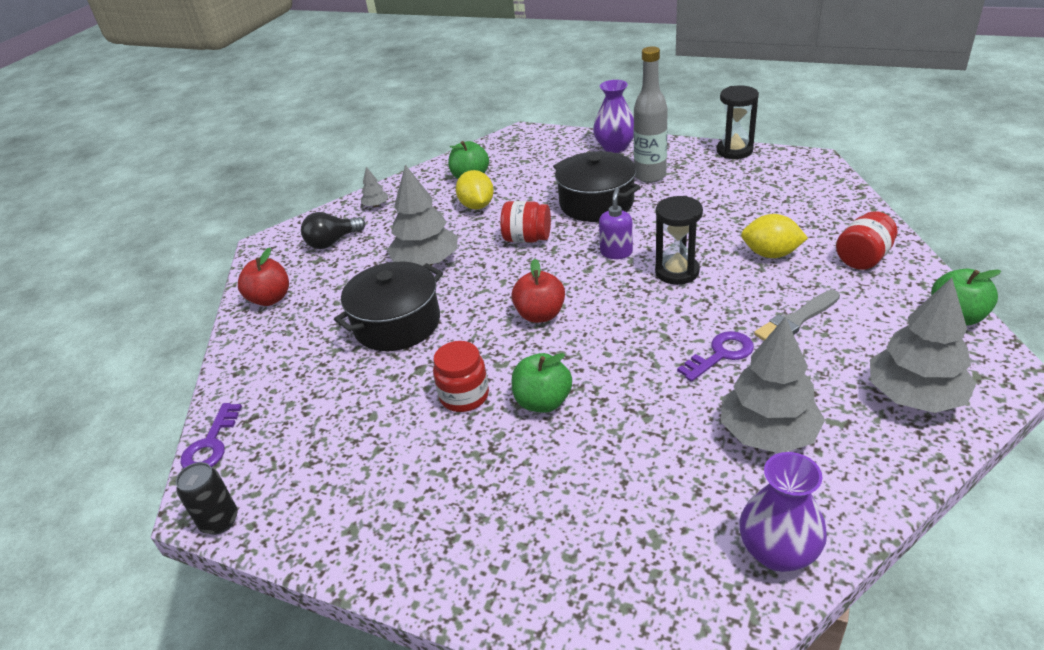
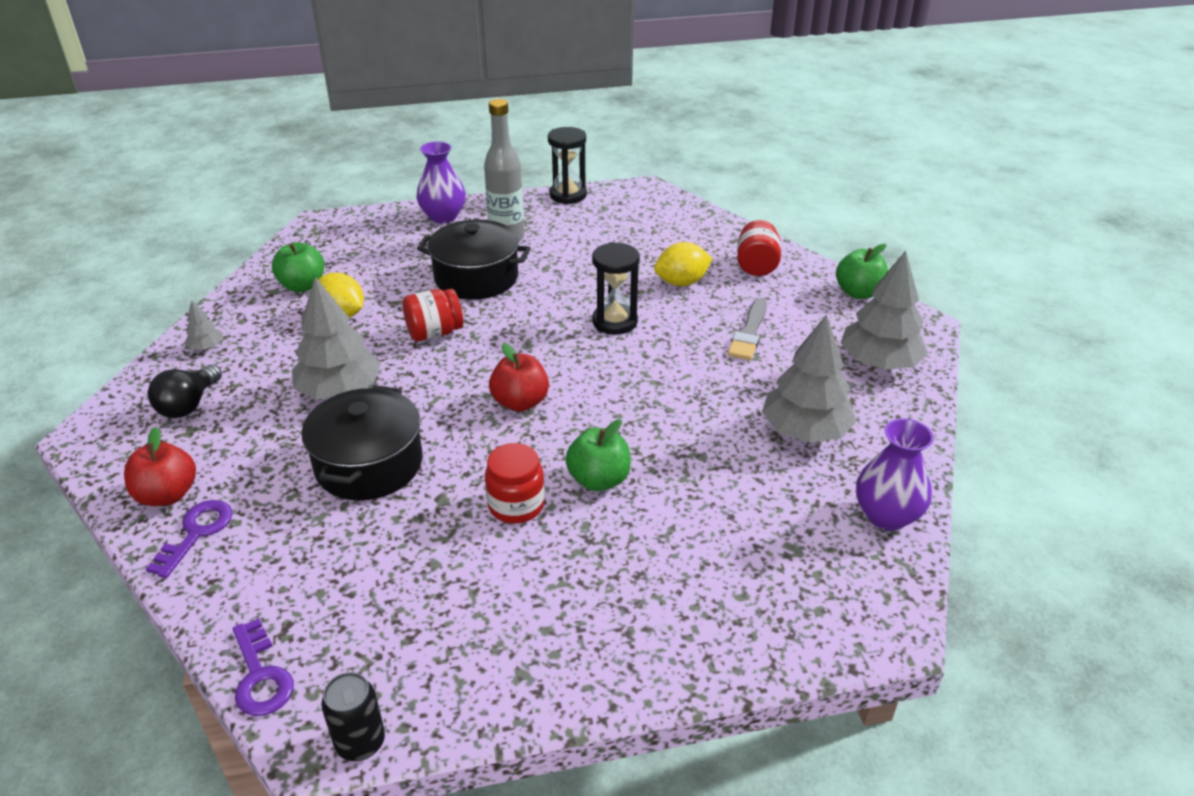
camera: 40 degrees left, 0 degrees up
purple soap dispenser [599,188,633,259] -> none
purple key [677,331,754,382] -> purple key moved to [146,500,233,578]

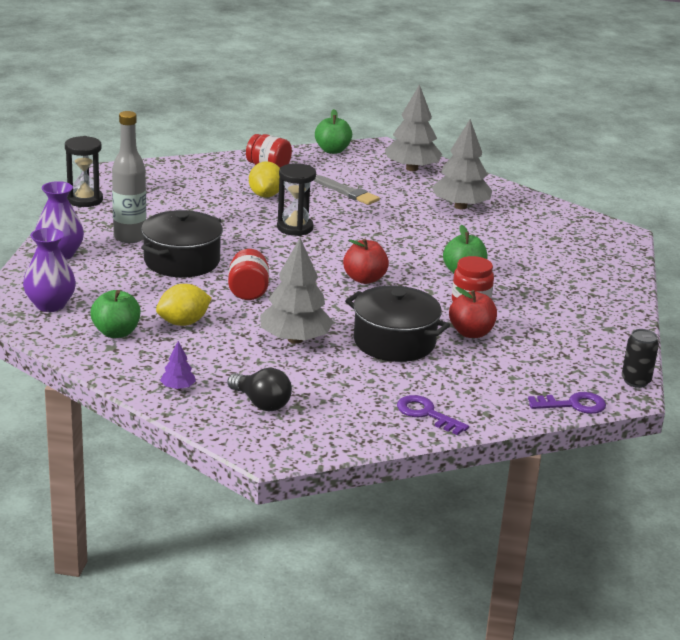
camera: 70 degrees left, 10 degrees down
red apple [124,427,196,506] -> red apple moved to [449,287,497,338]
grey tree [184,300,223,350] -> purple tree [160,341,196,390]
purple vase [856,418,934,530] -> purple vase moved to [23,228,76,312]

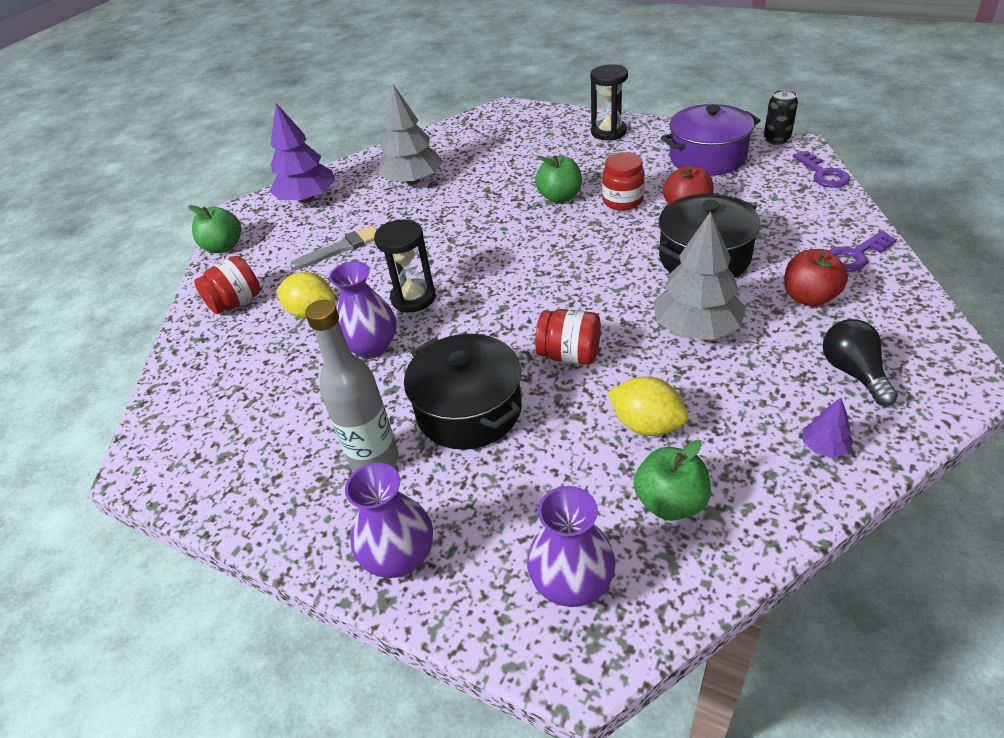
camera: 65 degrees left, 15 degrees up
black hourglass [65,136,103,207] -> black hourglass moved to [590,64,628,140]
yellow lemon [156,284,212,326] -> yellow lemon turned 45 degrees counterclockwise [608,376,688,436]
black light bulb [227,368,292,411] -> black light bulb turned 75 degrees counterclockwise [823,319,898,406]
red apple [343,239,389,284] -> red apple moved to [784,249,848,306]
grey tree [385,84,442,171] -> purple tree [269,103,335,203]
purple key [528,392,606,414] -> purple key turned 150 degrees clockwise [793,151,850,187]
none -> purple vase [329,261,396,359]
none -> purple pot [661,104,761,176]

